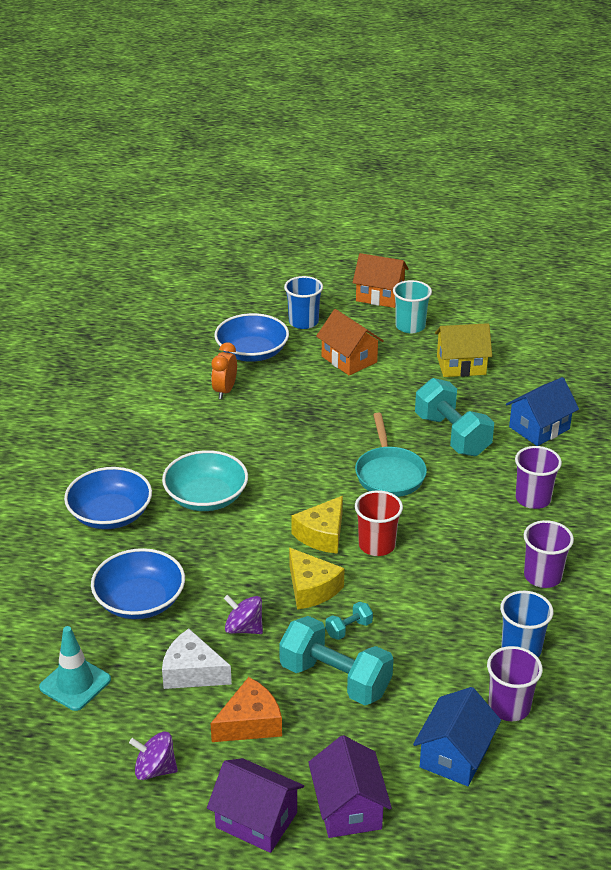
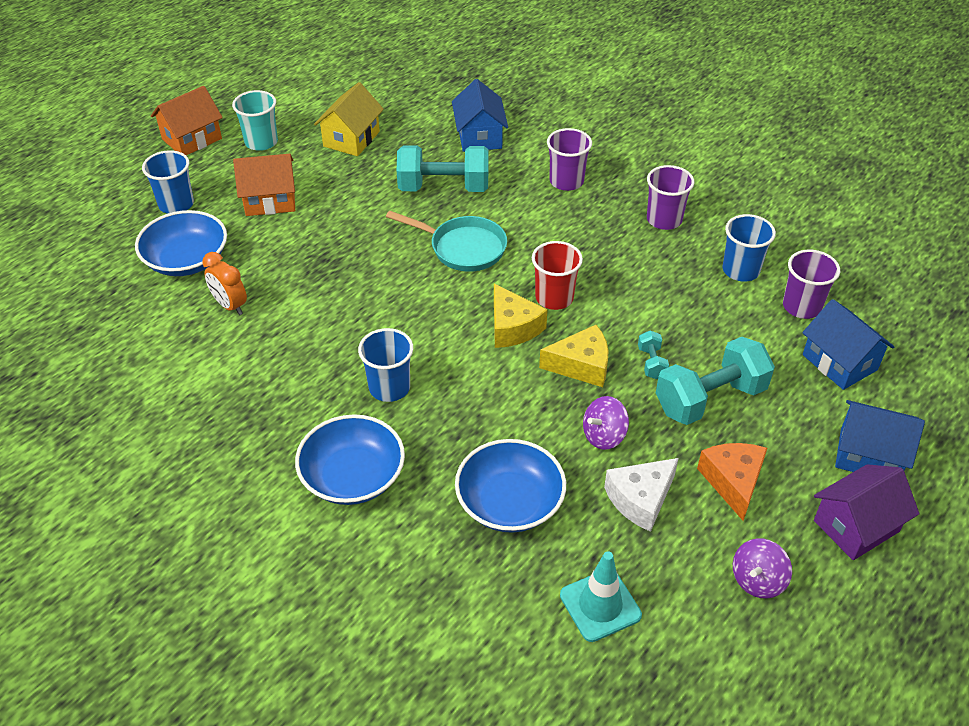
camera: 60 degrees left, 10 degrees up
turquoise bowl [162,450,248,511] -> blue cup [358,328,413,402]
purple house [308,735,392,838] -> blue house [835,400,925,472]

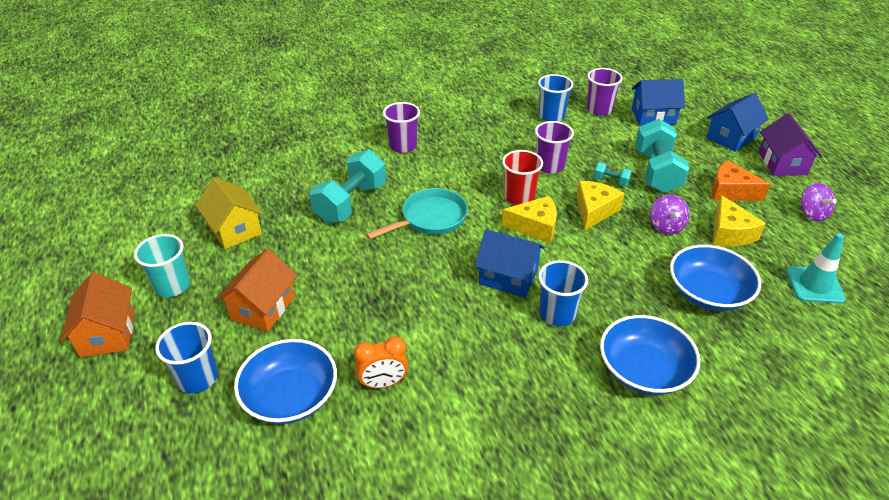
camera: 60 degrees left, 5 degrees down
blue house [452,79,508,152] -> blue house moved to [475,229,545,298]
white cheese [604,458,679,532] -> yellow cheese [713,195,766,246]
purple cup [647,165,694,230] -> purple cup moved to [535,121,574,174]

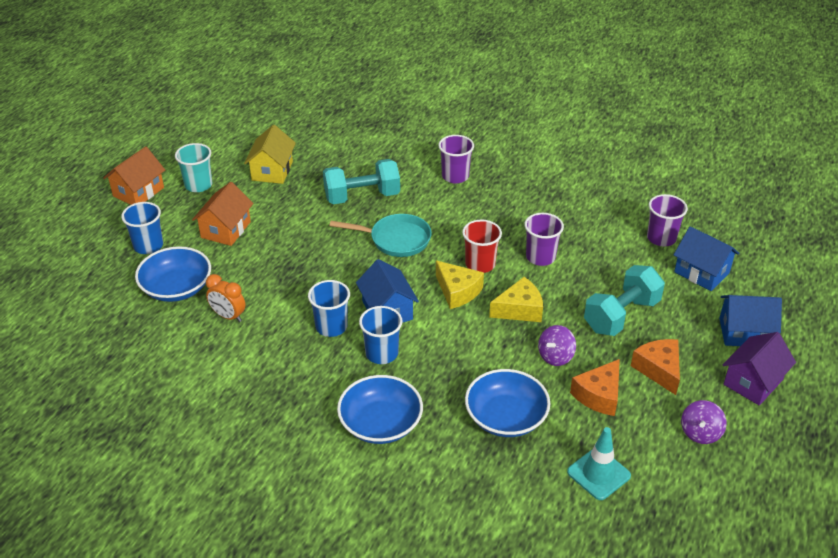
camera: 45 degrees right, 0 degrees up
orange house [217,249,297,332] -> orange house turned 45 degrees counterclockwise [192,182,254,246]
blue cup [538,74,573,122] -> blue cup moved to [308,280,350,337]
turquoise dumbbell [593,162,632,186] -> none
yellow cheese [713,195,766,246] -> orange cheese [570,359,620,416]

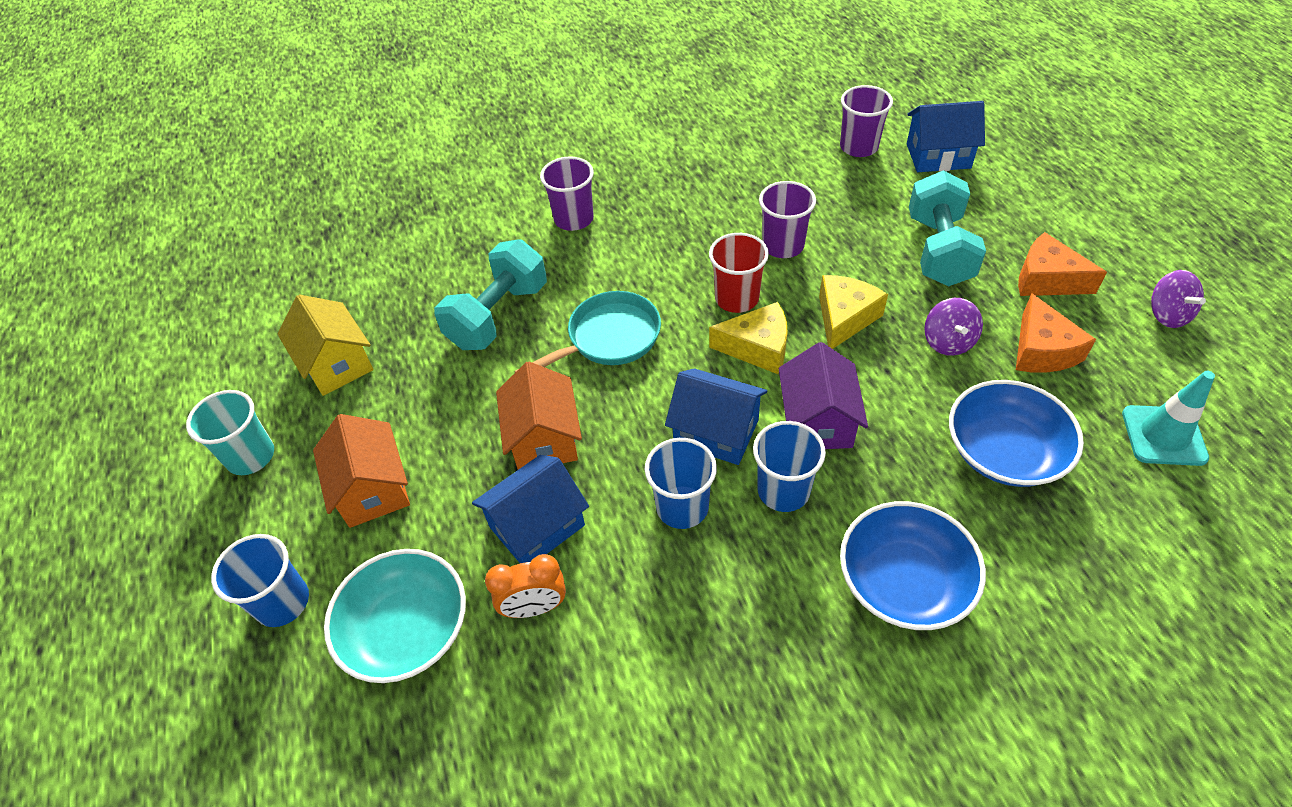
camera: 40 degrees left, 10 degrees up
orange house [103,146,165,205] -> orange house moved to [496,361,582,470]
blue bowl [135,246,211,302] -> turquoise bowl [324,549,466,683]
blue house [719,295,782,346] -> blue house moved to [472,455,589,563]
purple house [722,332,796,405] -> purple house moved to [779,342,868,449]

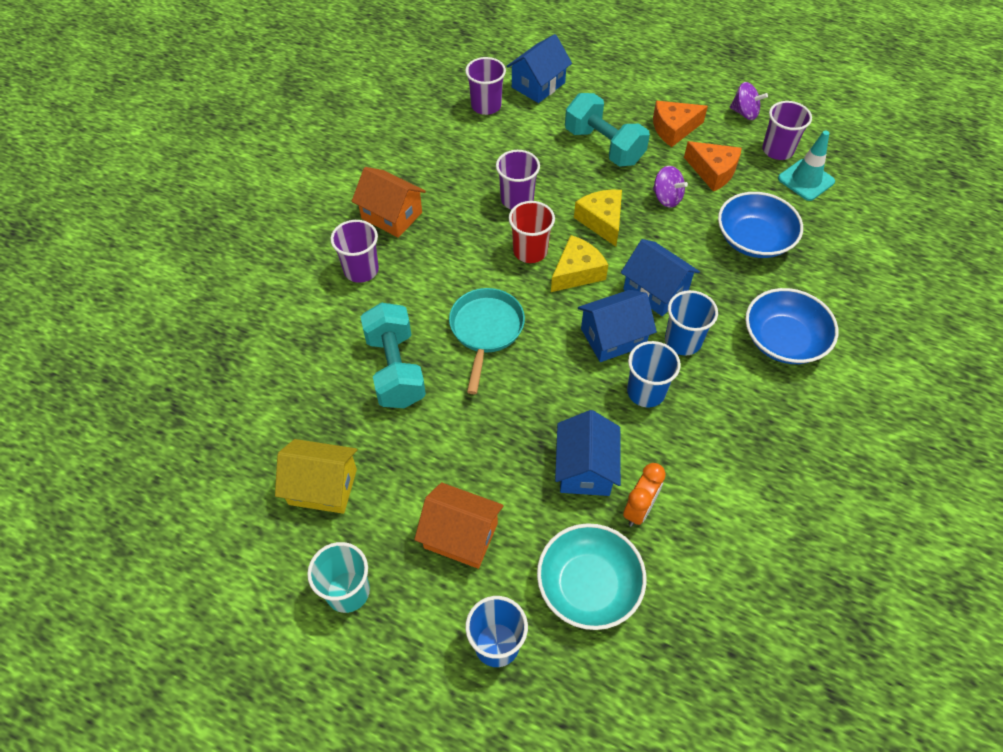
camera: 50 degrees left, 5 degrees up
orange house [496,361,582,470] -> orange house moved to [352,167,426,238]
purple house [779,342,868,449] -> blue house [621,239,700,316]
none -> purple cup [762,101,812,160]

